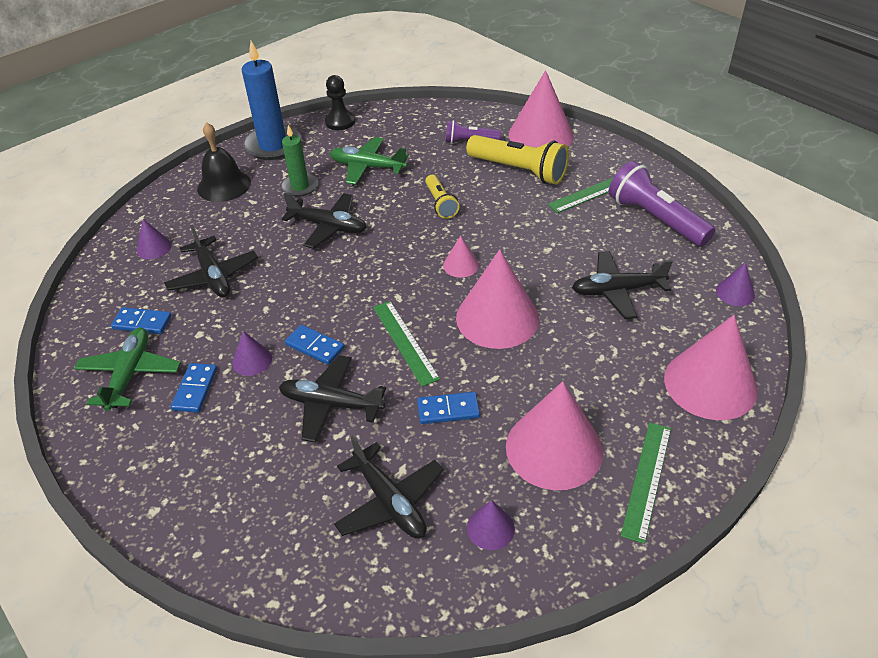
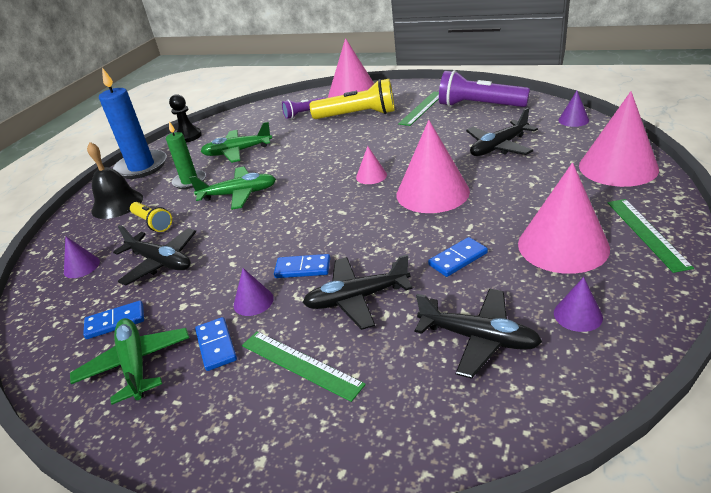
camera: 25 degrees left, 10 degrees down
black plane [282,193,367,249] -> green plane [189,167,276,210]
green ruler [373,301,440,387] -> green ruler moved to [242,332,366,402]
yellow flashlight [425,175,459,219] -> yellow flashlight moved to [130,202,172,232]

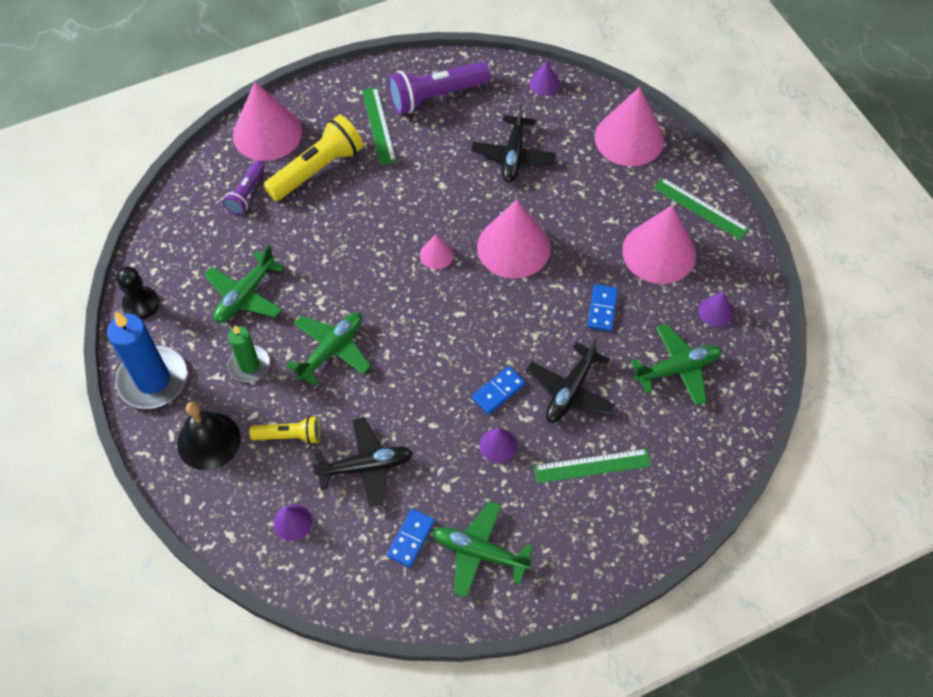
camera: 50 degrees left, 25 degrees up
blue domino [195,317,237,371] -> none
black plane [415,289,542,379] -> green plane [631,324,722,406]

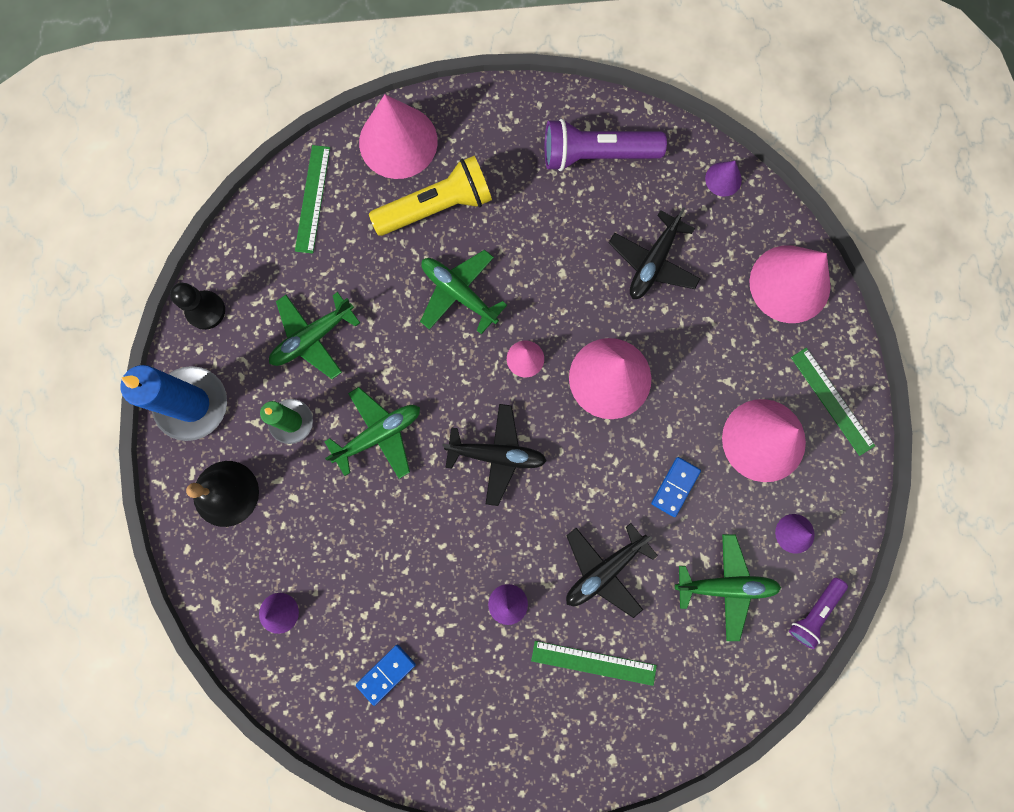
camera: 20 degrees right, 20 degrees up
purple flashlight [223,161,265,215] -> purple flashlight moved to [789,577,848,649]
yellow flashlight [249,416,320,444] -> none
black plane [311,417,413,510] -> black plane moved to [442,404,547,506]
green ruler [362,87,396,165] -> green ruler moved to [295,145,330,254]
green plane [433,501,533,598] -> green plane moved to [420,250,507,334]
blue domino [472,366,526,414] -> none

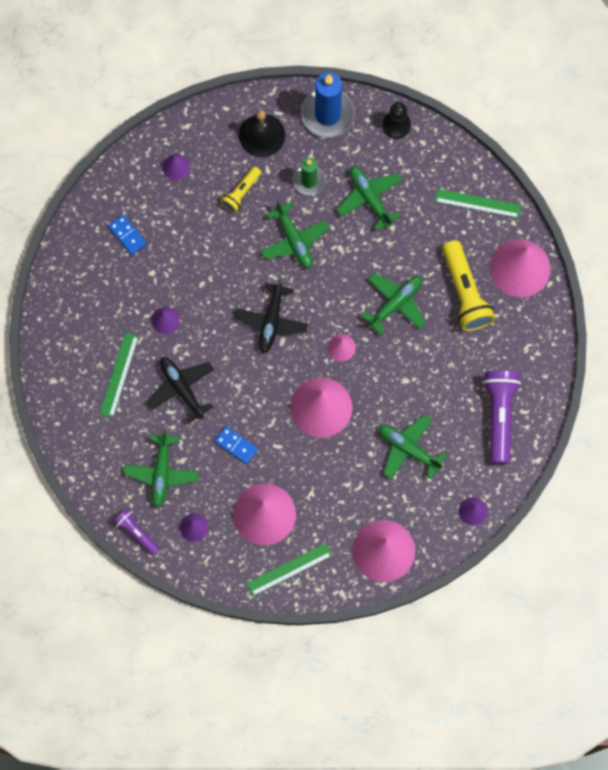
camera: 95 degrees right, 5 degrees down
black plane [609,207,701,299] -> green plane [379,415,447,479]
none -> yellow flashlight [220,166,261,213]

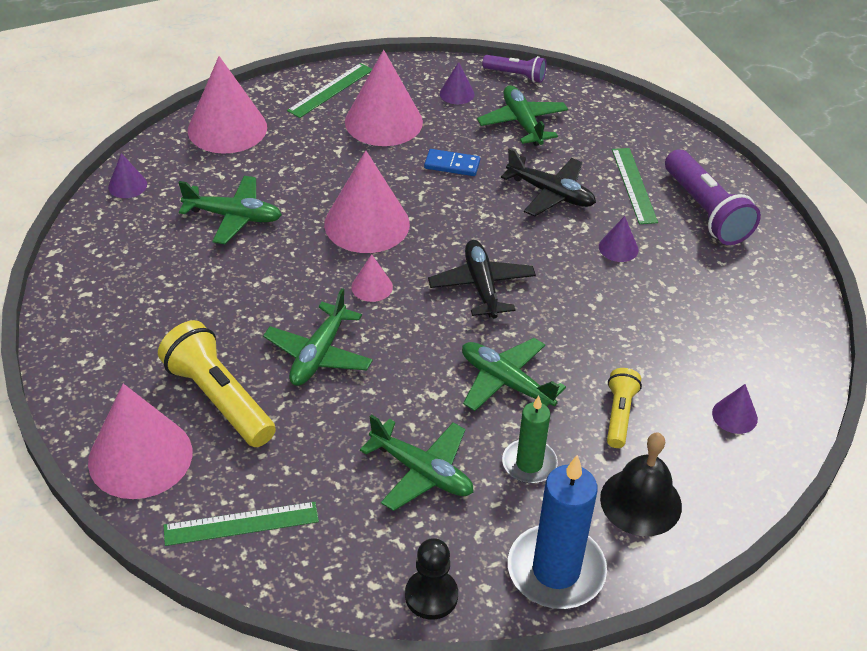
camera: 155 degrees right, 30 degrees down
blue domino [108,215,147,255] -> none
purple flashlight [483,370,521,464] -> purple flashlight moved to [665,149,761,245]

